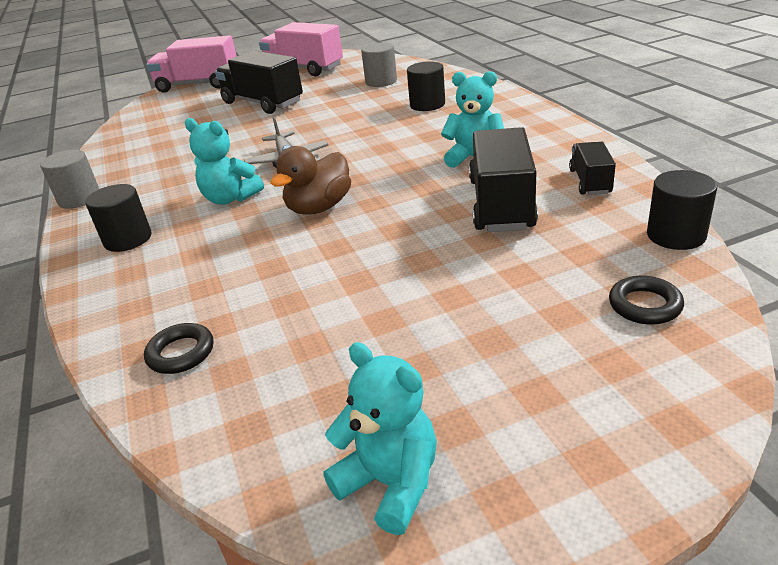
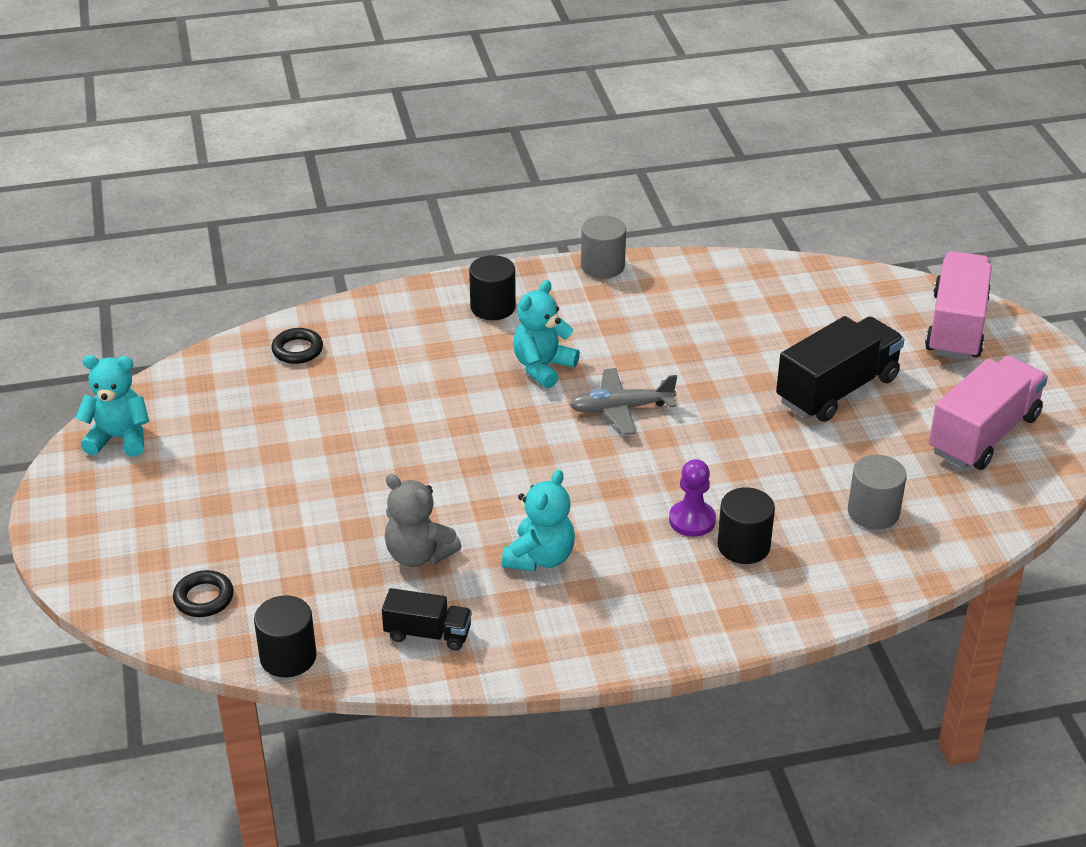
camera: 95 degrees right, 5 degrees up
brown duck [270,146,351,215] -> none
turquoise teddy bear [323,342,437,535] -> turquoise teddy bear turned 135 degrees counterclockwise [76,355,149,457]
black truck [469,127,538,232] -> grey teddy bear [385,474,462,567]
none -> purple pawn [669,459,716,537]

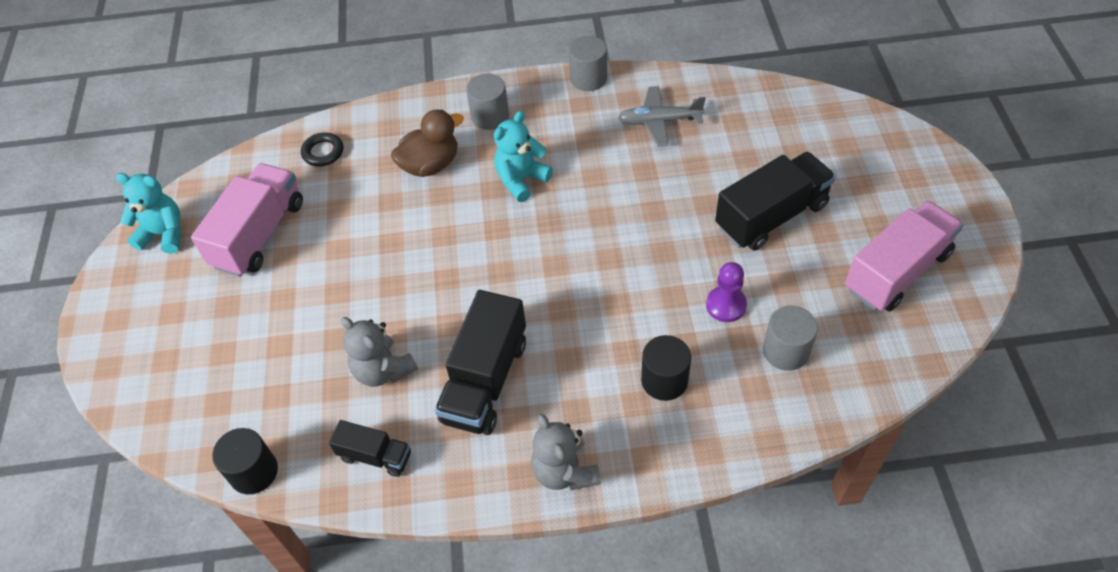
camera: 10 degrees right, 15 degrees up
black ring [173,570,234,617] -> none
black cylinder [469,255,516,320] -> grey cylinder [466,74,509,130]
turquoise teddy bear [502,470,575,572] -> black truck [434,290,526,435]
grey plane [570,368,677,435] -> grey plane moved to [618,86,706,146]
purple pawn [669,459,716,537] -> purple pawn moved to [706,262,747,322]
pink truck [925,251,992,360] -> pink truck moved to [191,163,303,277]
none -> brown duck [391,109,464,177]
none -> grey teddy bear [531,414,601,490]

